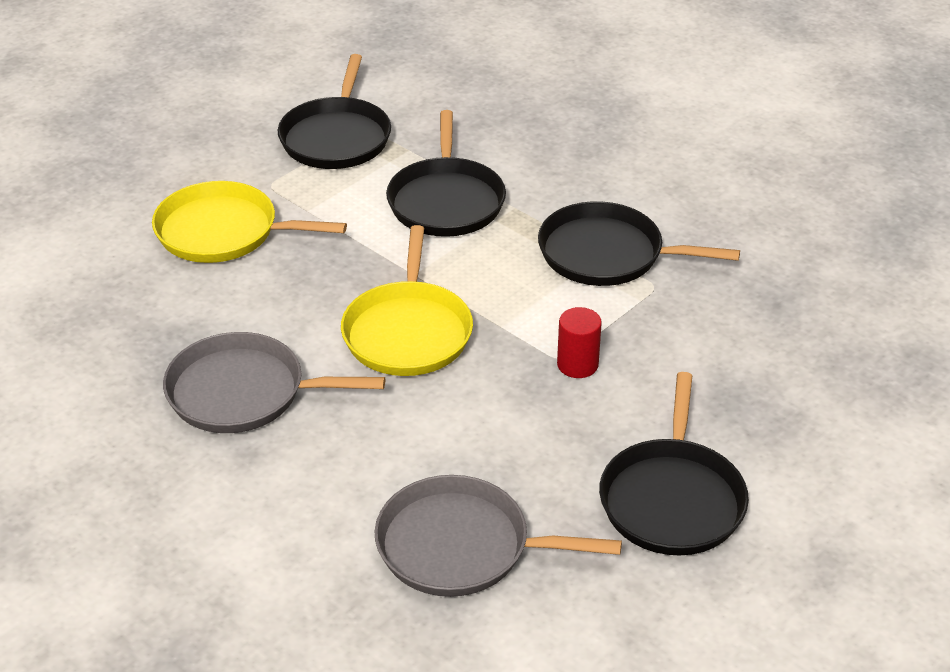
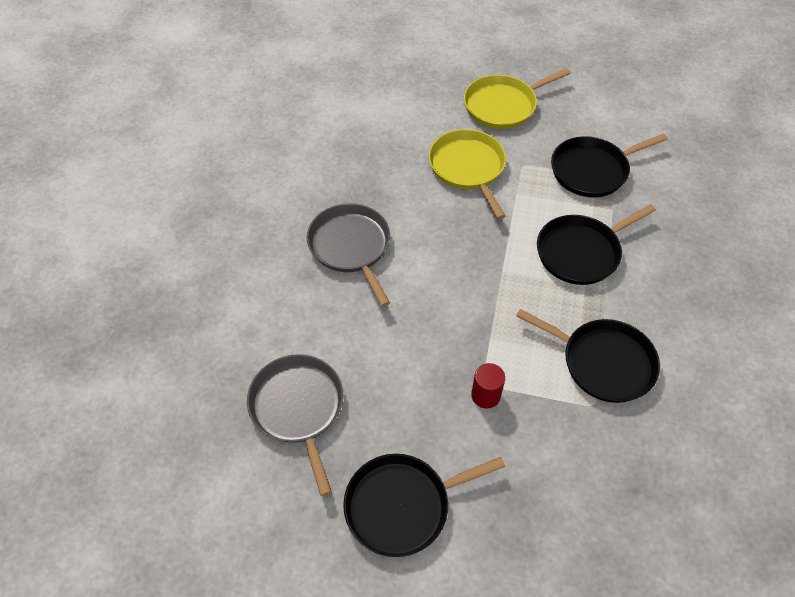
camera: 60 degrees right, 15 degrees up
yellow pan [341,225,473,376] -> yellow pan moved to [464,68,571,129]
black pan [538,201,740,286] -> black pan turned 135 degrees clockwise [516,309,660,403]

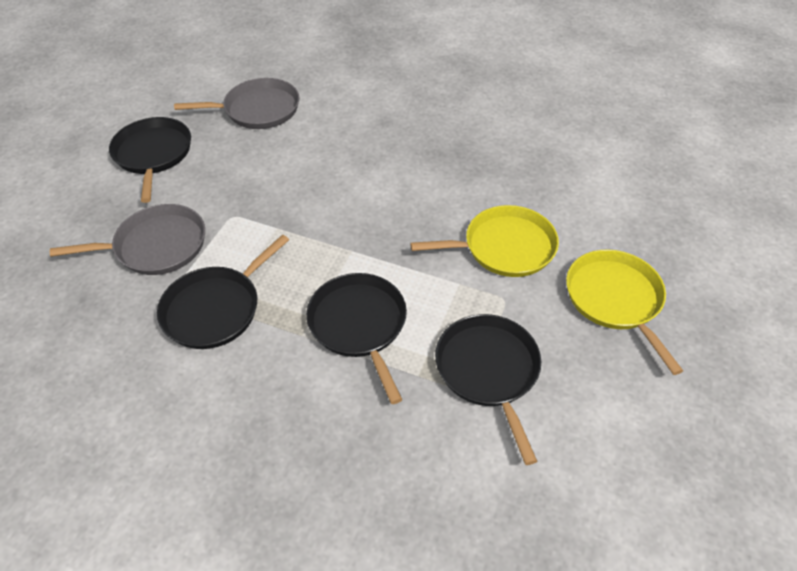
camera: 100 degrees right, 5 degrees down
grey pan [307,203,390,307] -> grey pan moved to [50,204,205,275]
red cylinder [471,363,505,409] -> none

